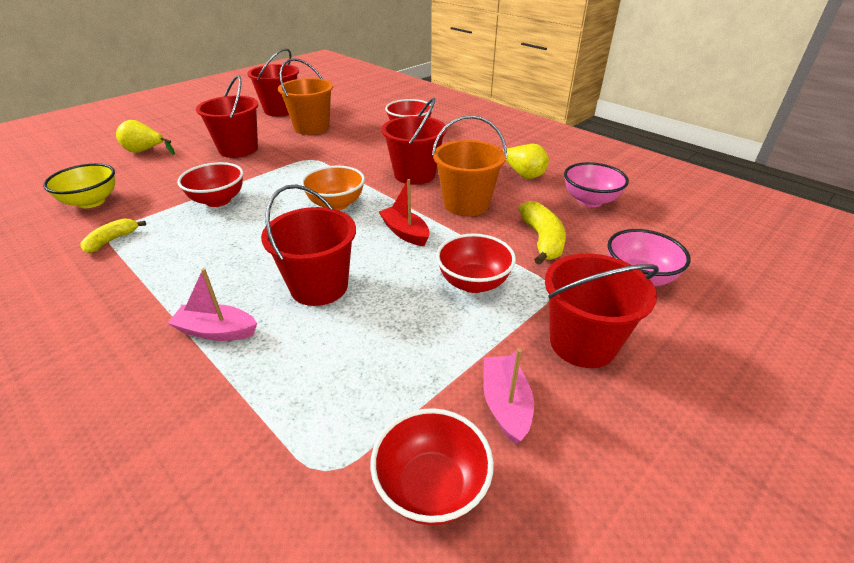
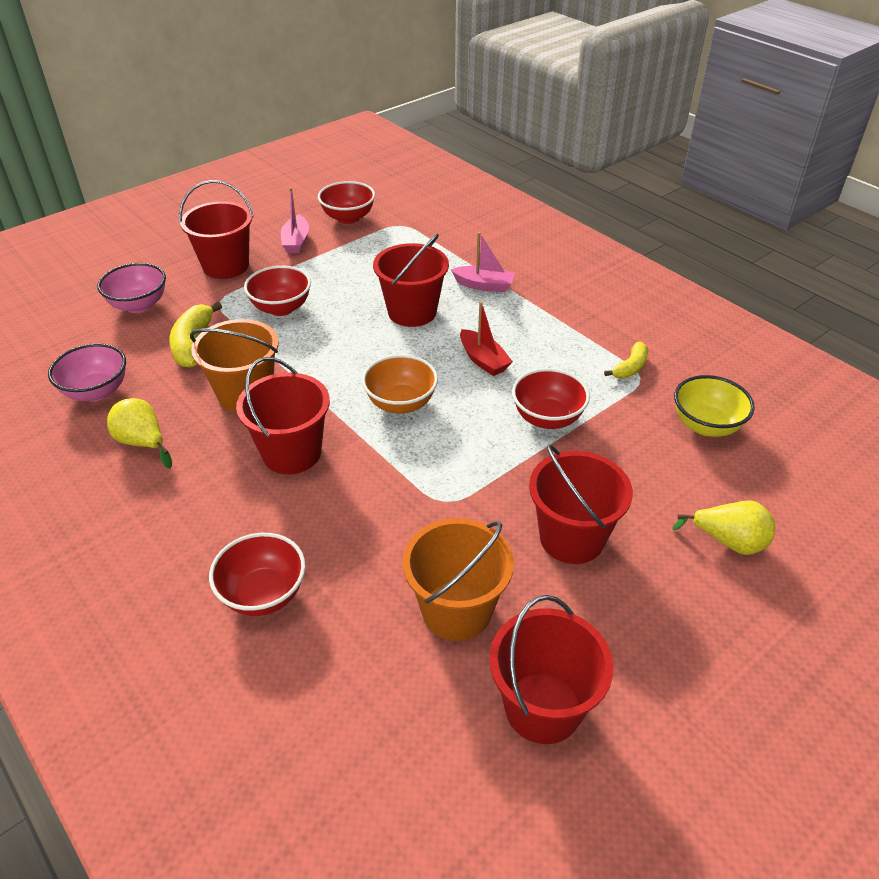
camera: 175 degrees left, 5 degrees up
red boat [379,179,430,246] -> red boat moved to [460,301,513,376]

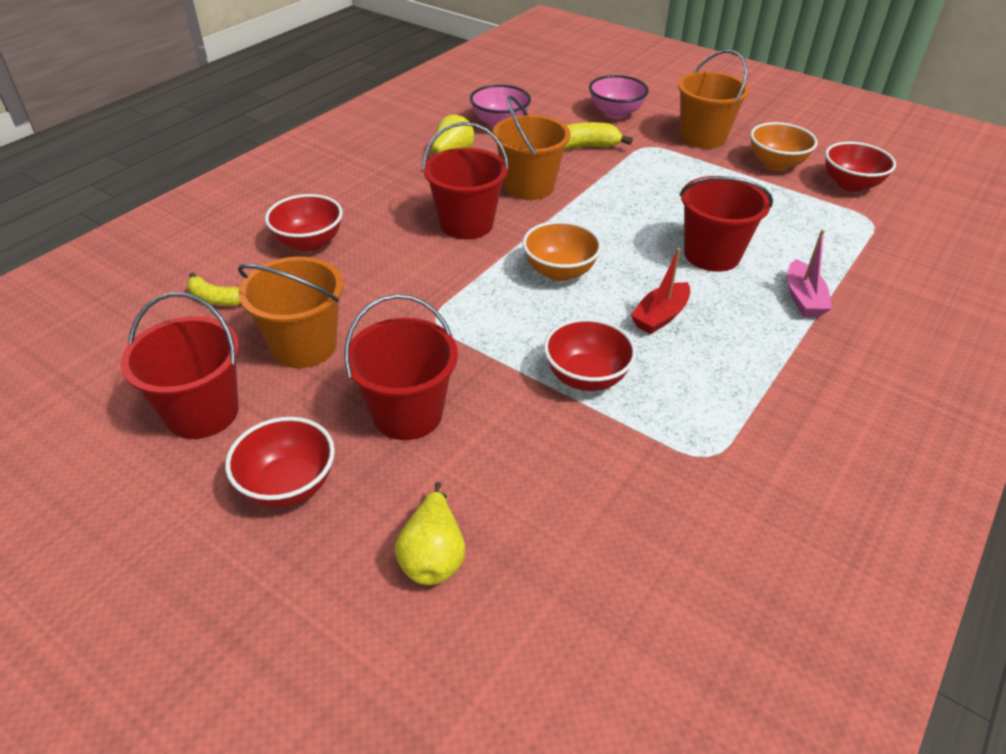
camera: 75 degrees right, 0 degrees up
red bucket [179,180,254,279] -> orange bucket [678,49,750,149]
red bowl [244,266,311,316] -> red bowl moved to [225,417,335,507]
pink boat [281,187,309,253] -> orange bowl [750,122,817,171]
yellow banana [604,342,648,378] -> yellow banana moved to [187,272,241,306]
yellow bowl [674,375,755,437] -> none

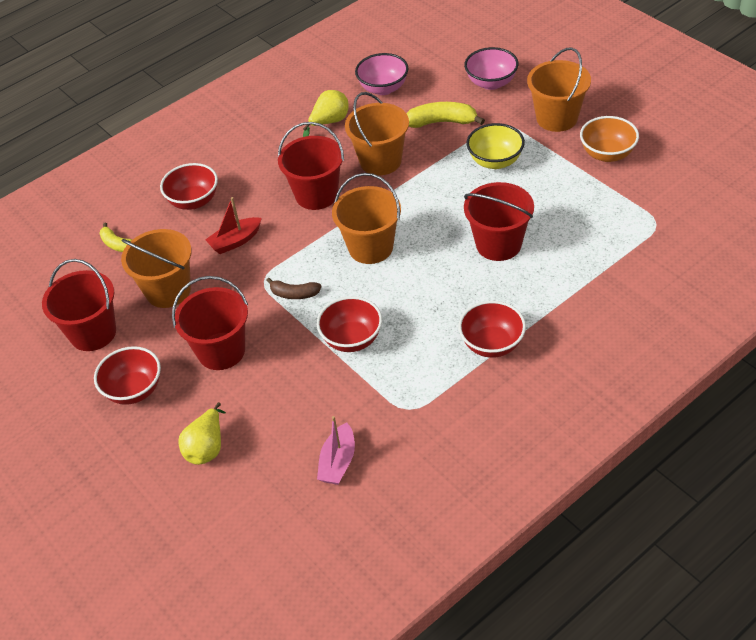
camera: 20 degrees right, 5 degrees up
orange bowl [522,221,602,281] -> orange bucket [332,173,401,264]
red boat [631,248,690,334] -> red boat moved to [205,197,262,254]
pink boat [787,230,832,317] -> pink boat moved to [317,416,355,485]
red bowl [825,142,896,192] -> red bowl moved to [458,301,526,358]
none -> brown banana [266,278,322,299]
none -> yellow bowl [466,123,525,169]

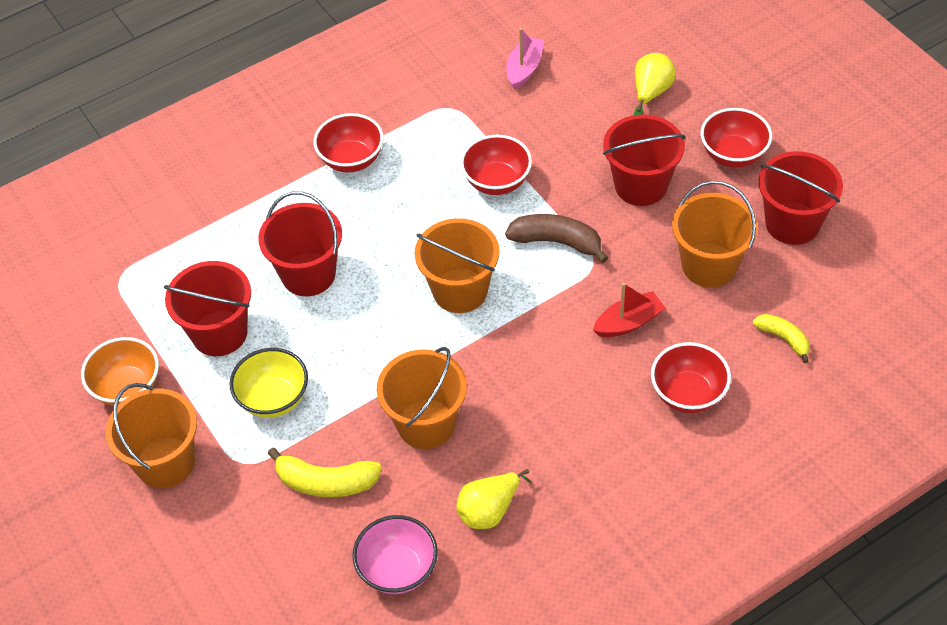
camera: 175 degrees left, 5 degrees up
brown banana [266,278,322,299] -> brown banana [505,214,608,263], size x1.58
red bucket [278,122,344,210] -> red bucket moved to [164,261,251,356]
pink bowl [464,47,519,90] -> none

